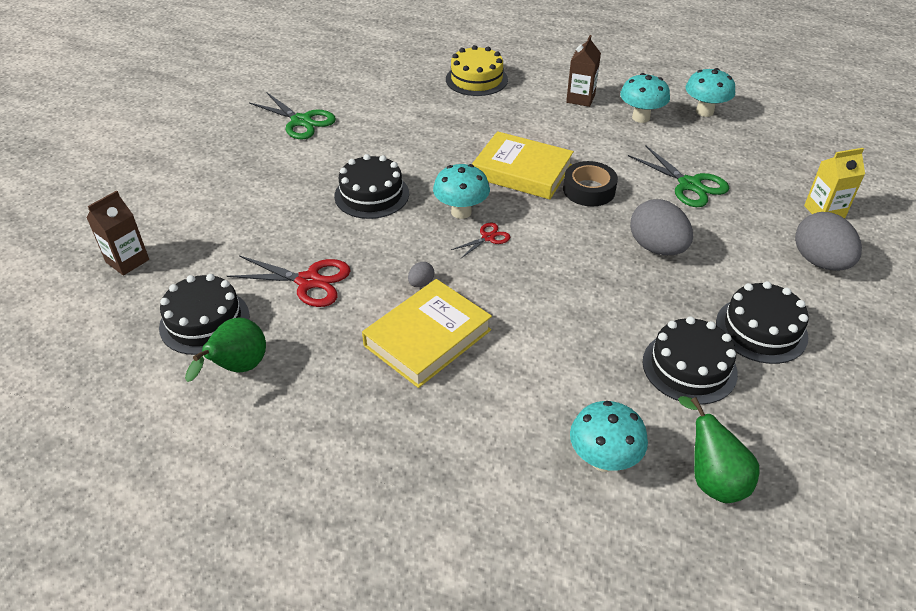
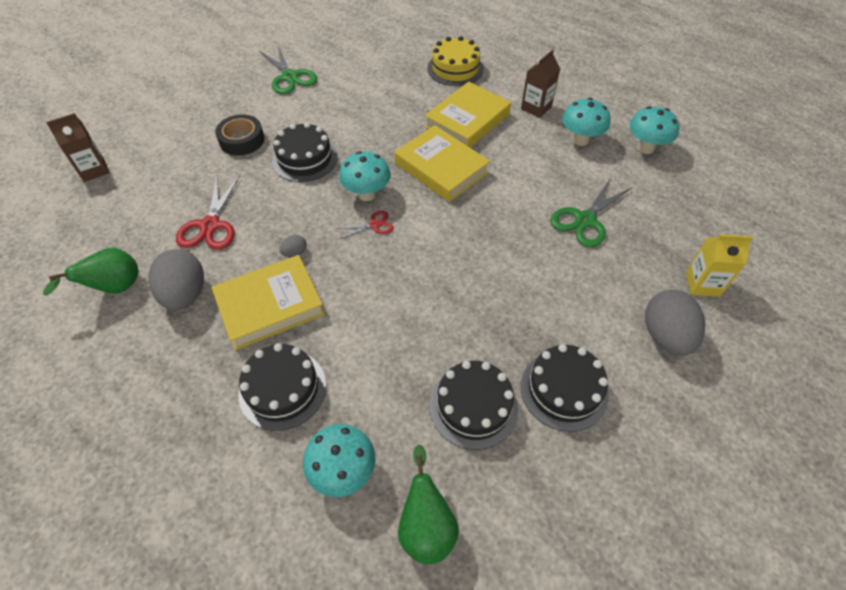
camera: 20 degrees right, 10 degrees up
black cake [159,274,250,355] -> black cake moved to [239,343,326,431]
red scissors [227,255,351,307] -> red scissors turned 60 degrees clockwise [176,175,240,250]
black tape [563,161,618,206] -> black tape moved to [215,114,264,156]
green scissors [628,145,729,207] -> green scissors turned 60 degrees clockwise [550,178,632,248]
grey egg [630,199,693,255] -> grey egg moved to [148,249,204,310]
none -> yellow book [425,82,511,148]

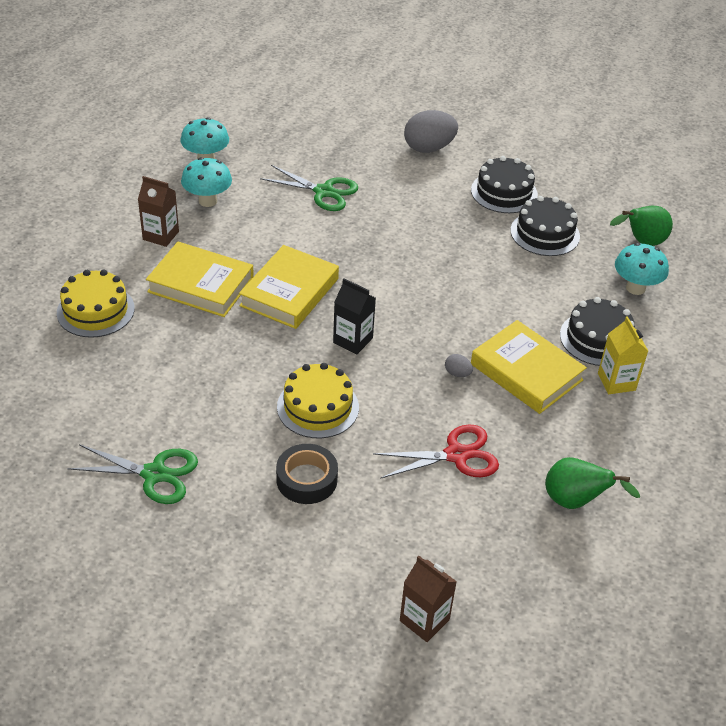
camera: 110 degrees left, 10 degrees down
grey egg [148,249,204,310] -> none
green scissors [260,46,317,94] -> green scissors turned 60 degrees clockwise [67,444,198,504]
black cake [272,122,337,182] -> yellow cake [277,363,359,438]
turquoise mushroom [339,151,391,201] -> black carton [333,278,376,354]
red scissors [340,211,394,239] -> none
yellow carton [686,234,753,297] -> yellow carton moved to [598,316,648,394]

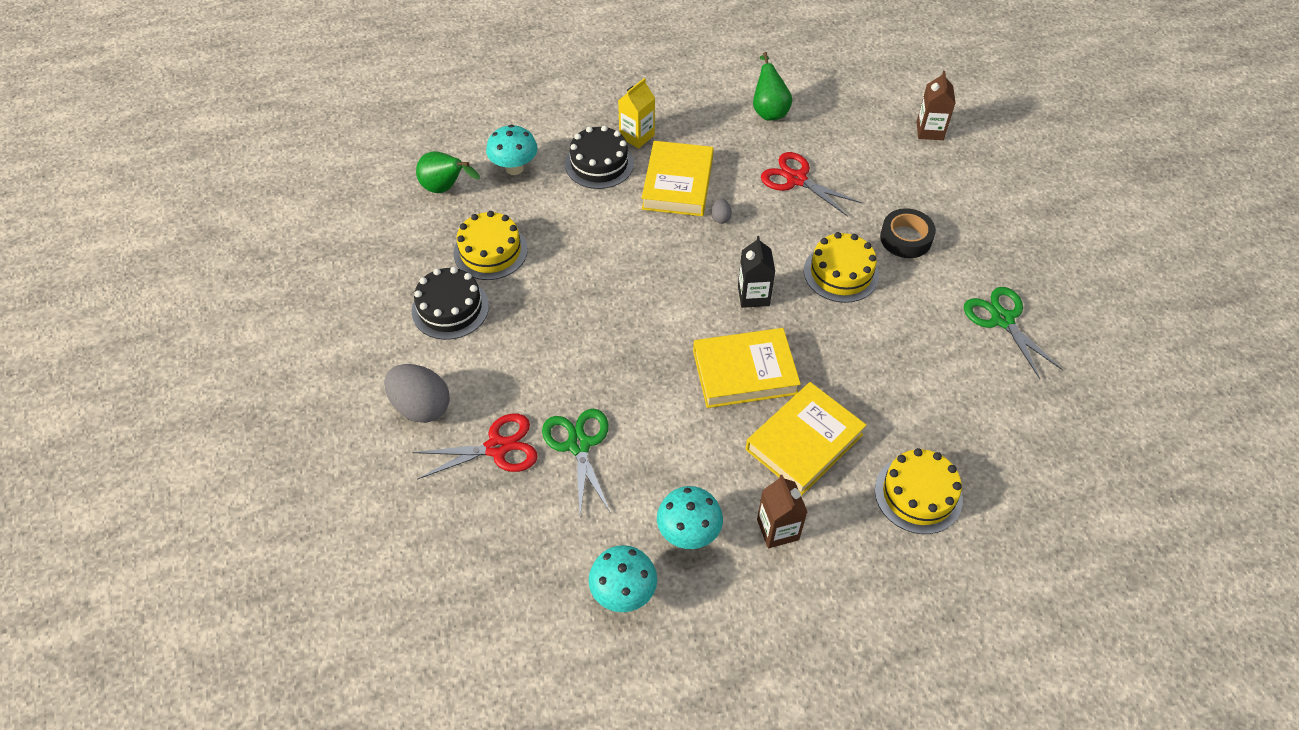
camera: 125 degrees left, 10 degrees up
yellow book [146,242,254,317] -> yellow book turned 60 degrees clockwise [746,382,867,496]
black cake [511,196,580,256] -> yellow cake [454,211,528,280]
none -> red scissors [412,413,538,479]

